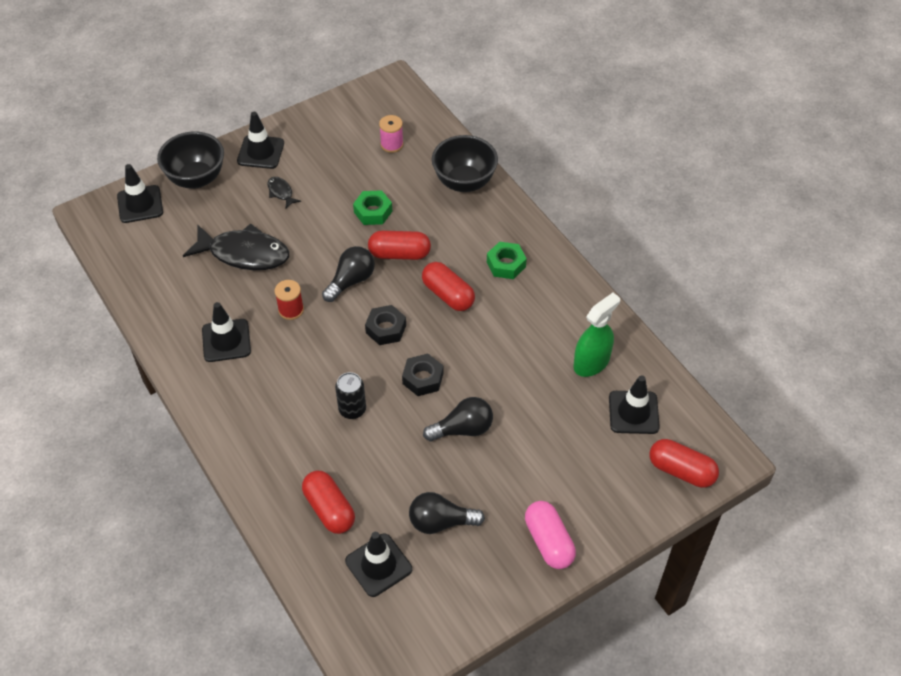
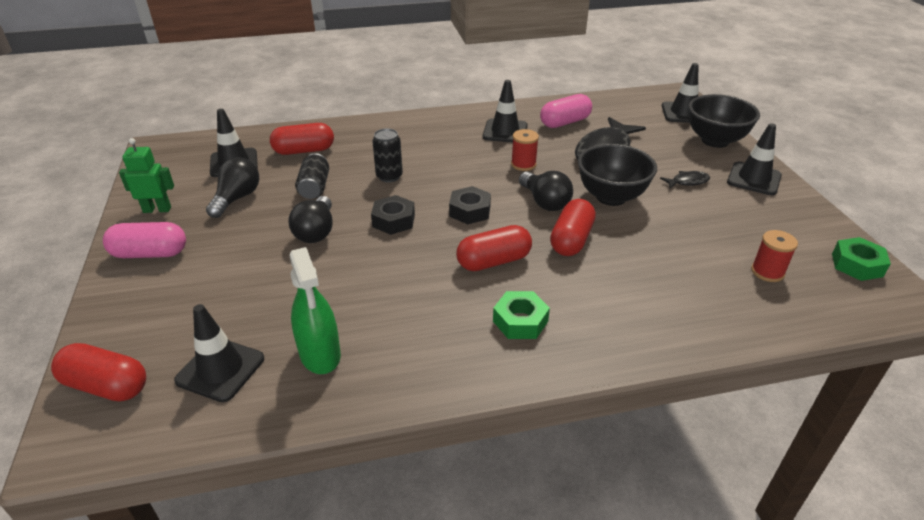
camera: 110 degrees right, 15 degrees down
green nut [353,190,392,225] -> green nut moved to [832,237,891,281]
pink spool [379,115,403,153] -> red spool [751,230,798,282]
black bowl [432,135,498,192] -> black bowl moved to [578,144,657,206]
red capsule [649,439,719,488] -> red capsule turned 60 degrees clockwise [51,343,146,401]
none -> green robot [119,138,174,213]
none -> black can [295,153,329,199]
none -> pink capsule [540,94,592,128]

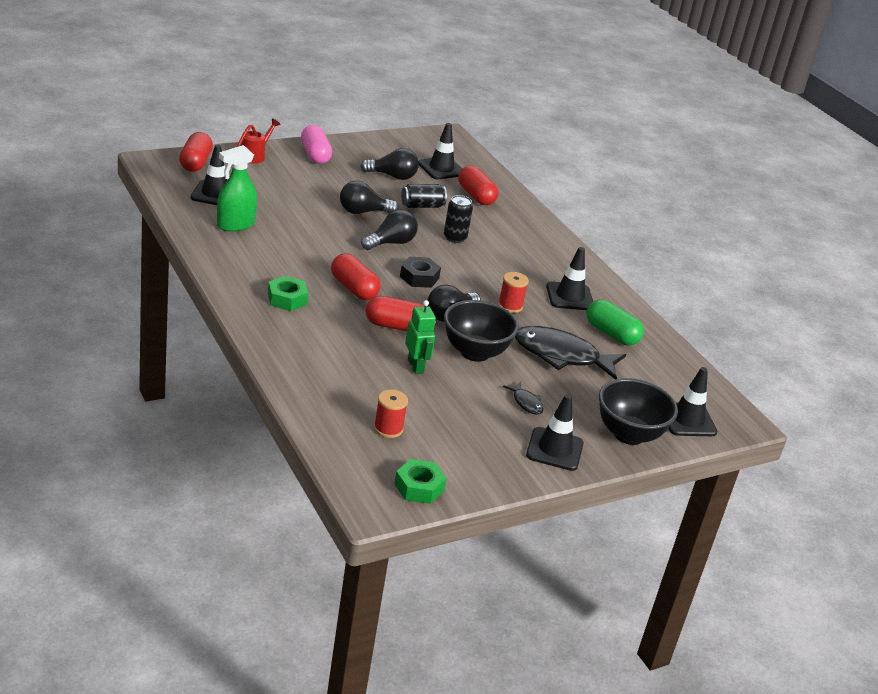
camera: 70 degrees right, 5 degrees down
green robot [119,138,174,213] -> green robot moved to [405,300,436,374]
black nut [371,195,415,235] -> black light bulb [361,210,418,250]
pink capsule [540,94,592,128] -> green capsule [586,299,644,346]
none -> red watering can [237,119,280,164]

